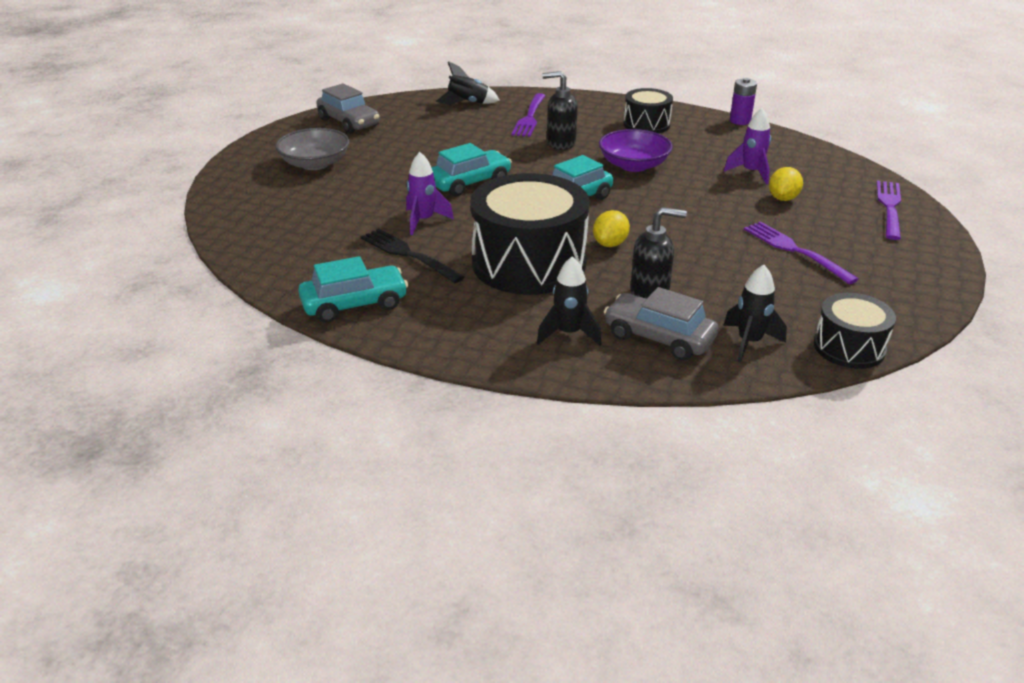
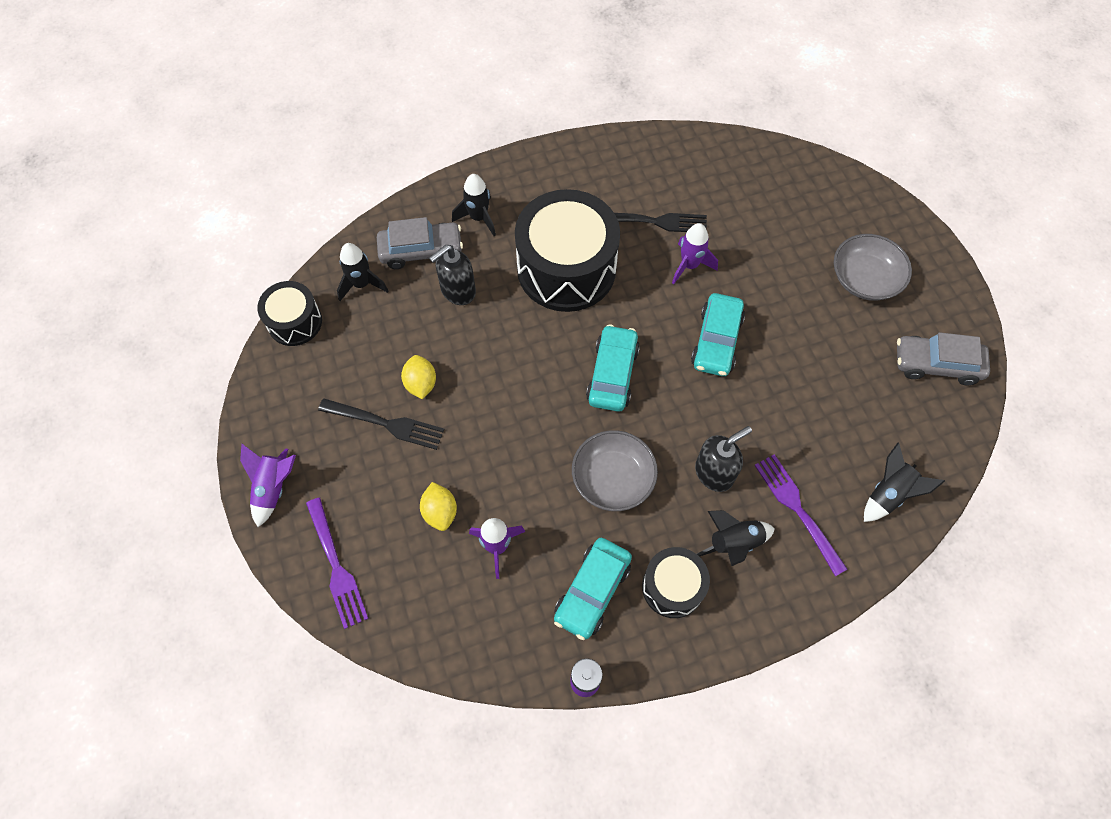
camera: 140 degrees right, 30 degrees up
turquoise car [298,256,408,323] -> turquoise car moved to [554,538,632,640]
yellow lemon [593,210,630,247] -> yellow lemon moved to [401,355,436,399]
purple bowl [599,129,673,172] -> grey bowl [572,430,658,511]
purple fork [744,222,859,284] -> black fork [318,398,445,450]
none -> purple rocket [240,444,296,527]
none -> black rocket [697,510,775,566]

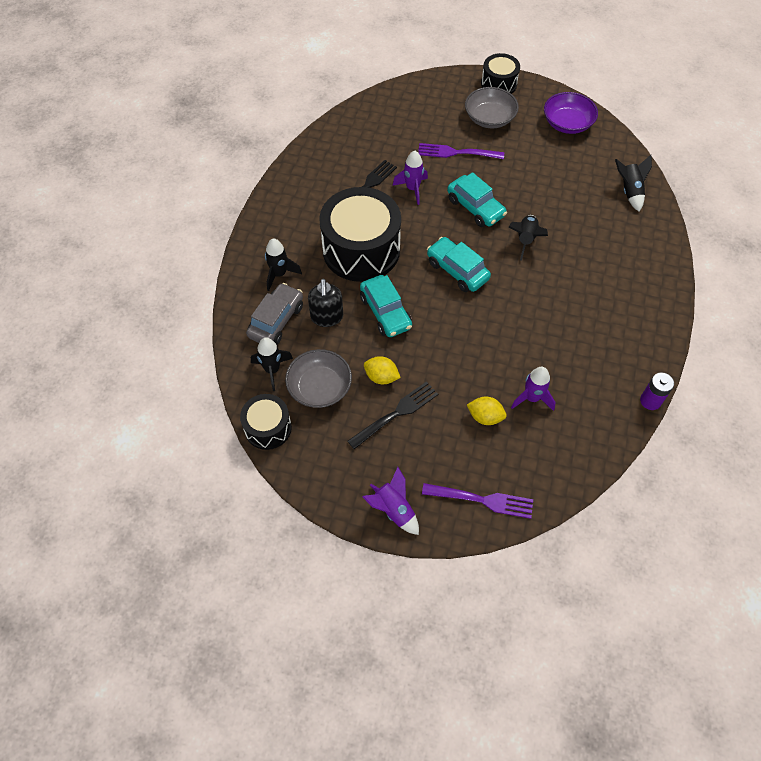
camera: 55 degrees left, 5 degrees down
turquoise car [554,538,632,640] -> turquoise car moved to [360,275,412,337]
grey bowl [572,430,658,511] -> grey bowl moved to [285,349,352,408]
black drum [642,547,710,618] -> black drum moved to [481,53,520,94]
black soap dispenser [695,426,752,492] -> none
black rocket [697,510,775,566] -> black rocket moved to [508,215,548,261]
purple fork [755,454,847,576] -> purple fork moved to [418,143,504,159]
grey car [897,332,990,385] -> purple bowl [544,92,598,134]

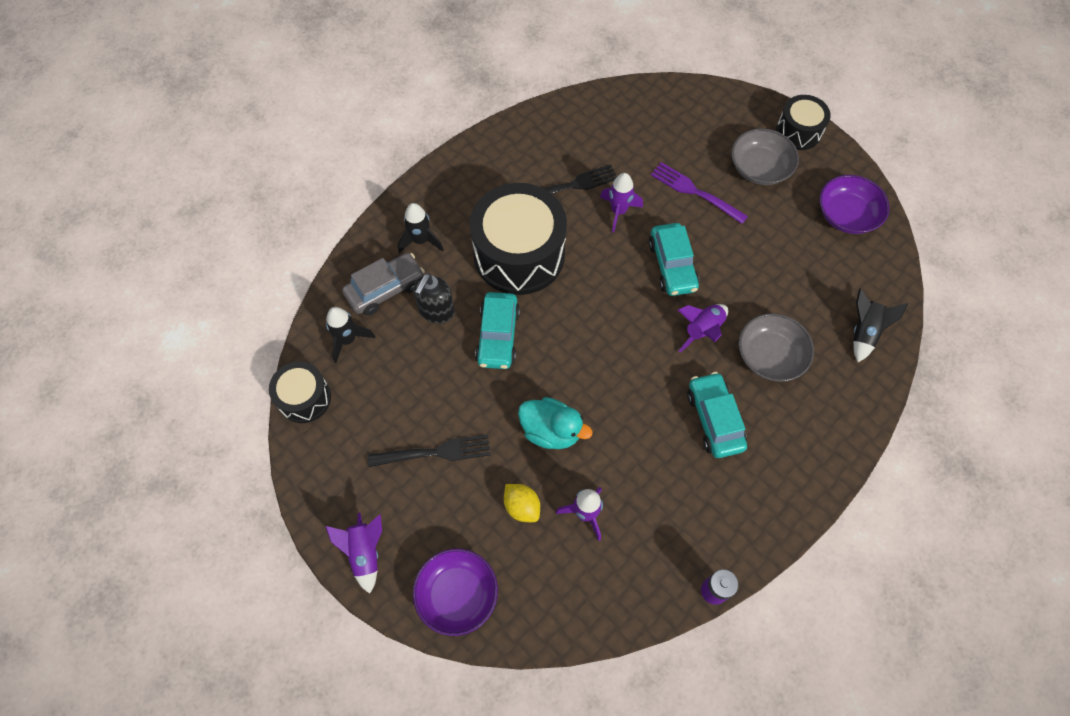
camera: 30 degrees right, 5 degrees up
grey bowl [285,349,352,408] -> grey bowl moved to [739,313,814,382]
yellow lemon [364,356,401,384] -> none
purple fork [422,483,533,519] -> purple bowl [413,548,498,636]
turquoise car [427,237,491,292] -> turquoise car moved to [687,372,747,458]
black rocket [508,215,548,261] -> purple rocket [678,304,728,352]
none -> turquoise duck [518,397,593,449]

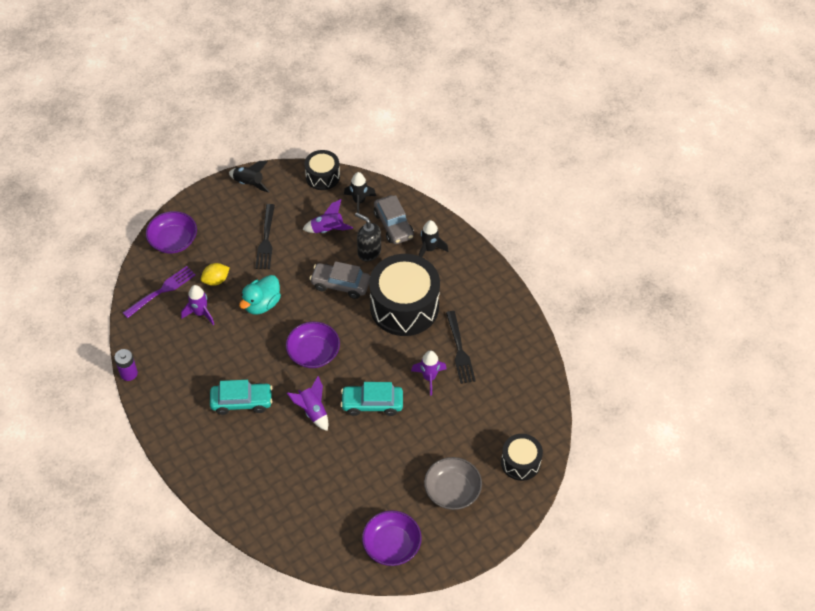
camera: 100 degrees right, 10 degrees down
purple rocket [325,513,382,594] -> purple rocket moved to [302,199,353,233]
turquoise car [475,292,520,369] -> grey car [310,261,370,299]
purple fork [651,162,748,224] -> purple fork moved to [123,266,196,318]
grey bowl [739,313,814,382] -> none
black drum [776,95,831,150] -> black drum moved to [501,434,543,481]
black rocket [853,288,908,362] -> black rocket moved to [229,161,270,193]
none -> purple bowl [286,322,340,368]

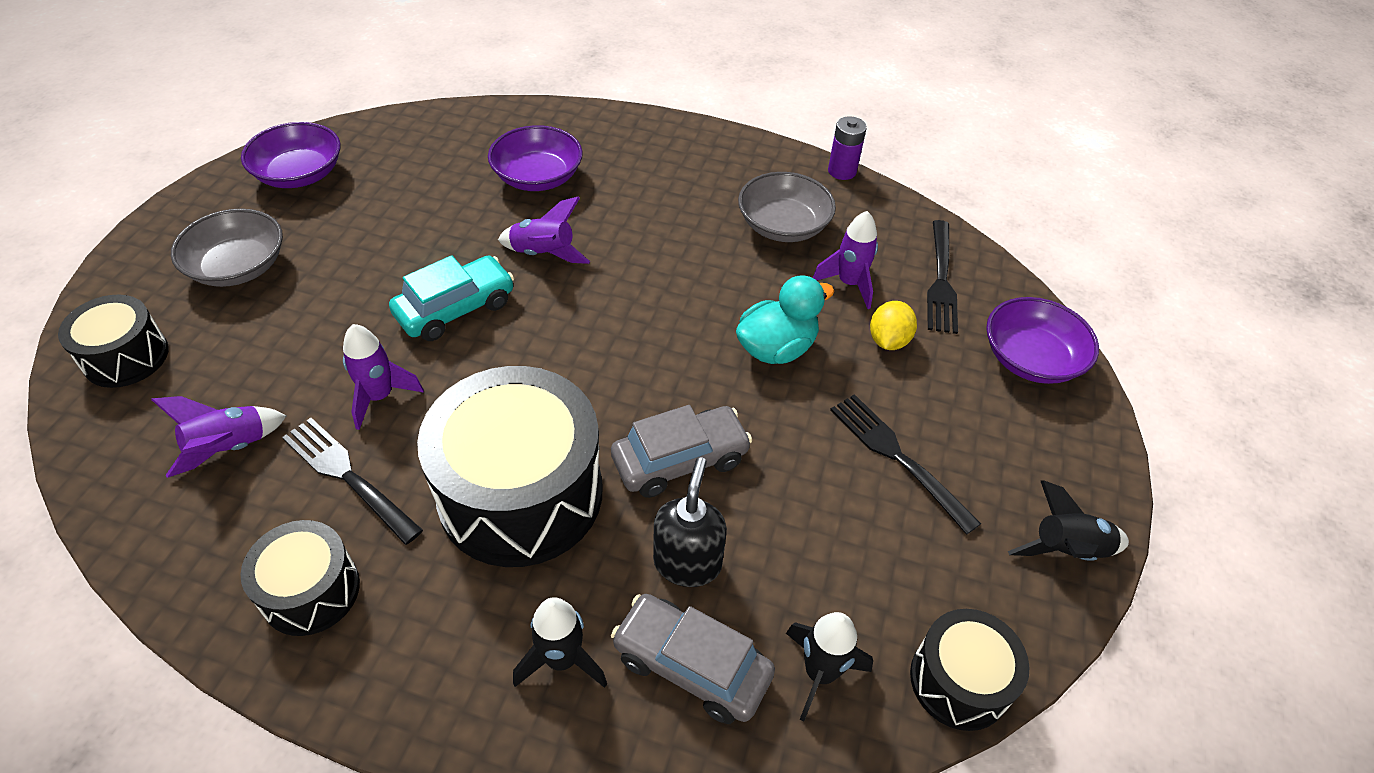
camera: 140 degrees right, 5 degrees down
purple fork [123,266,196,318] -> black fork [927,220,958,334]
turquoise car [210,380,272,415] -> none
turquoise duck [239,275,281,314] -> turquoise duck turned 60 degrees clockwise [736,275,834,364]
purple bowl [286,322,340,368] -> purple bowl moved to [488,125,583,191]
purple rocket [302,199,353,233] -> purple rocket moved to [151,396,287,478]
black soap dispenser [355,213,381,261] -> black soap dispenser turned 75 degrees counterclockwise [653,457,727,587]
none -> black drum [240,520,360,636]
none -> grey bowl [738,172,836,242]

